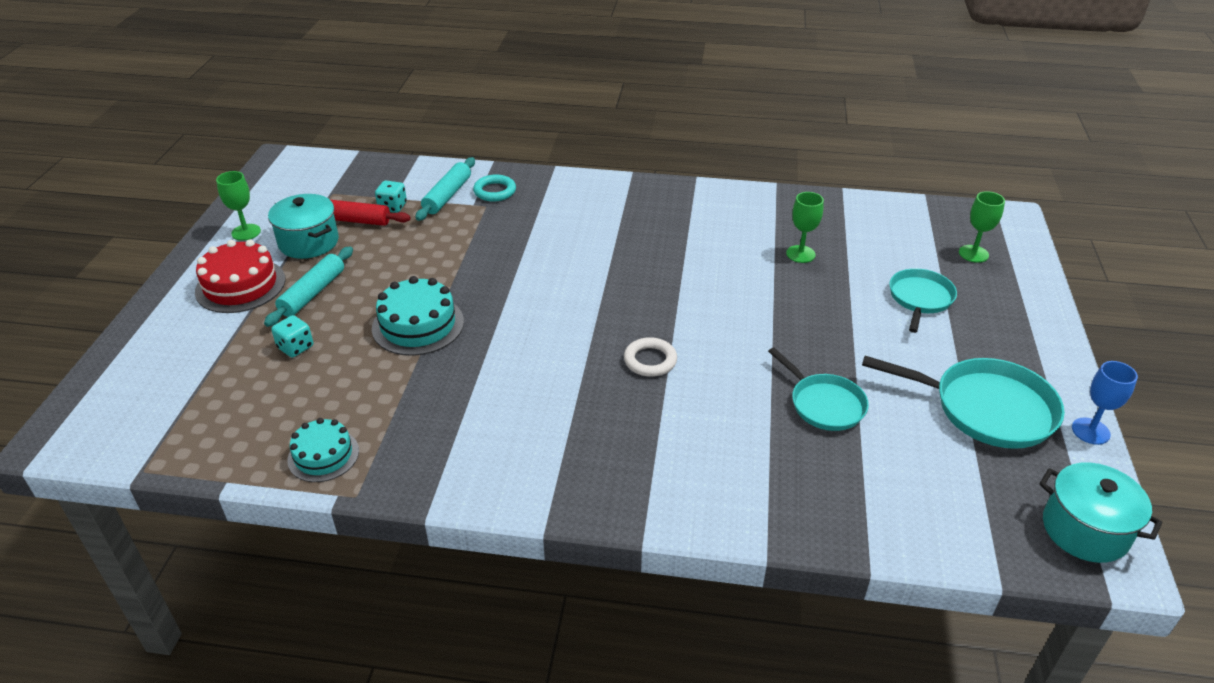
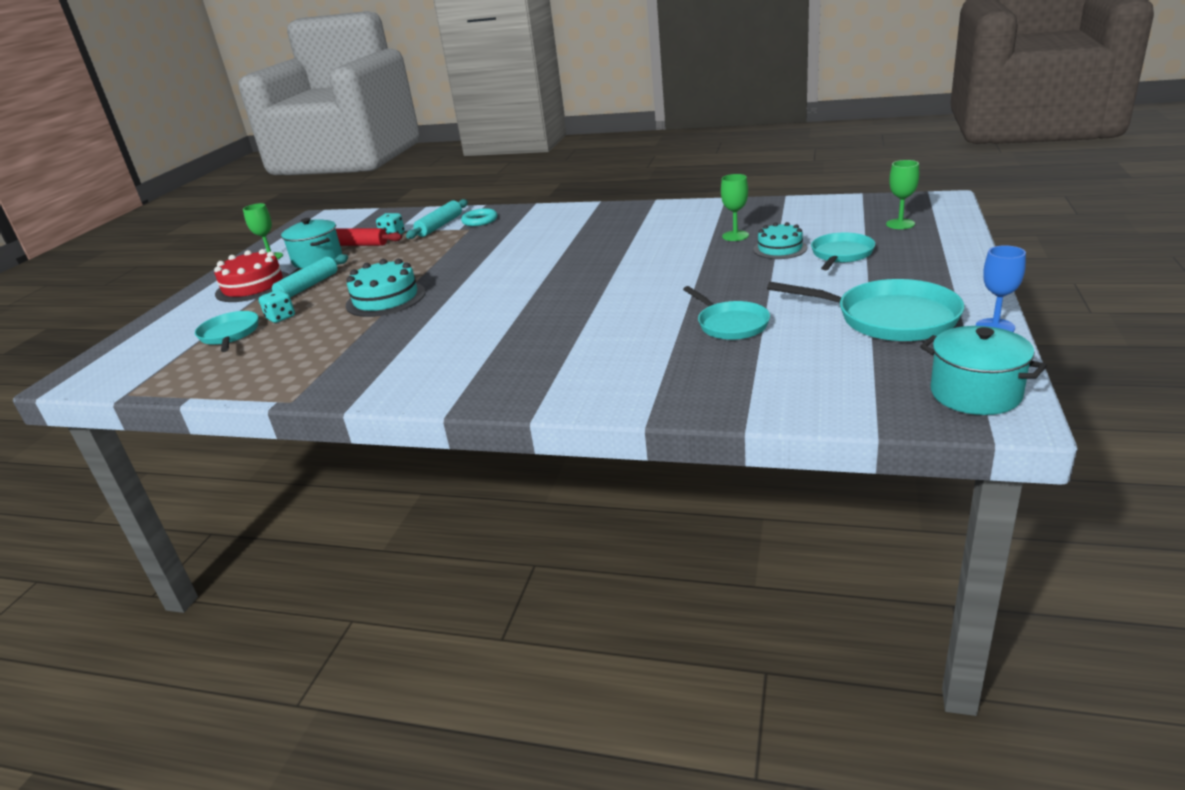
camera: 10 degrees right, 10 degrees down
turquoise cake [287,418,359,482] -> turquoise cake moved to [753,222,807,259]
white ring [624,337,677,377] -> none
none -> turquoise pan [195,311,258,352]

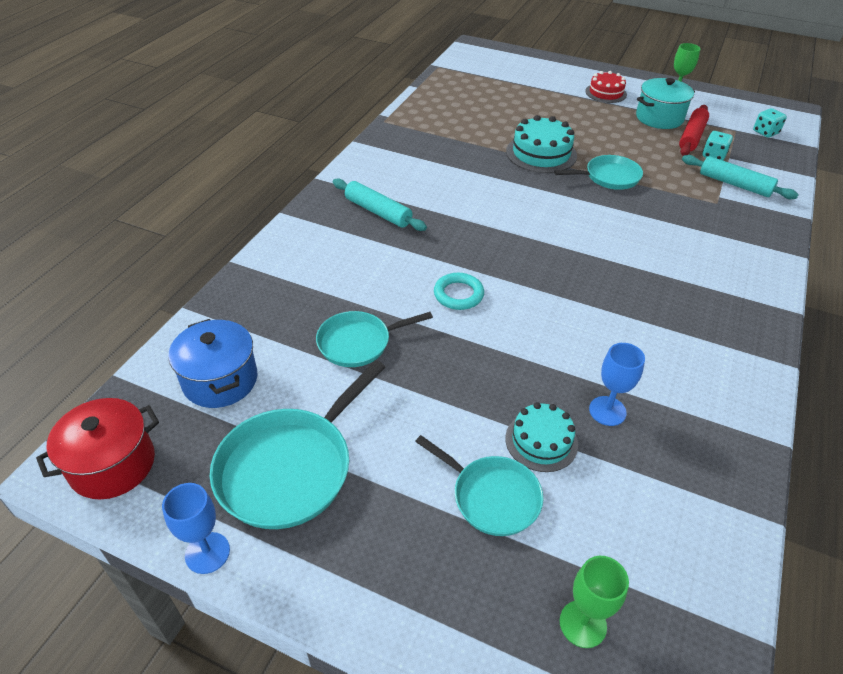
camera: 95 degrees right, 15 degrees up
turquoise pan [195,311,258,352] -> turquoise pan moved to [554,155,643,190]
red cake [214,249,289,302] -> red cake [585,71,627,103], size x0.66
turquoise rolling pin [258,254,348,303] -> turquoise rolling pin moved to [333,178,427,231]
turquoise dice [259,290,295,323] -> turquoise dice moved to [753,108,787,138]
turquoise ring [461,208,497,226] -> turquoise ring moved to [434,273,484,310]
green goblet [721,174,749,241] -> blue goblet [589,343,645,426]
turquoise pot [920,326,1047,415] -> red pot [36,398,159,499]
none -> blue pot [168,319,257,408]

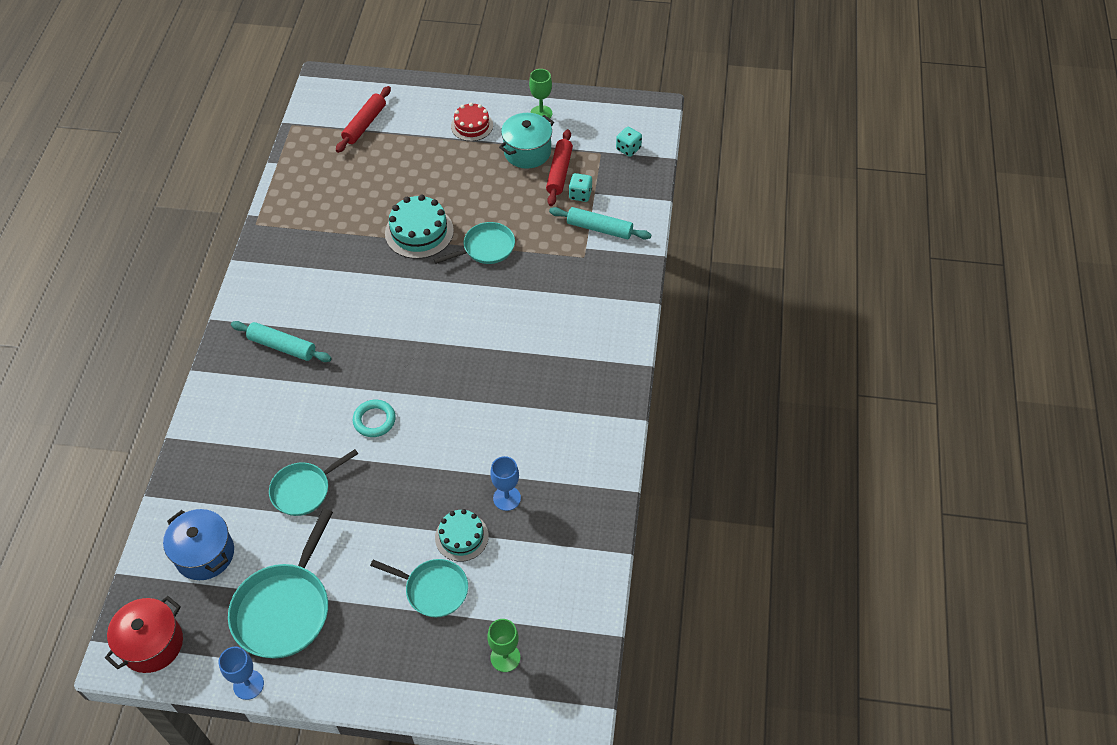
camera: 15 degrees left, 10 degrees up
none -> red rolling pin [336,86,391,153]

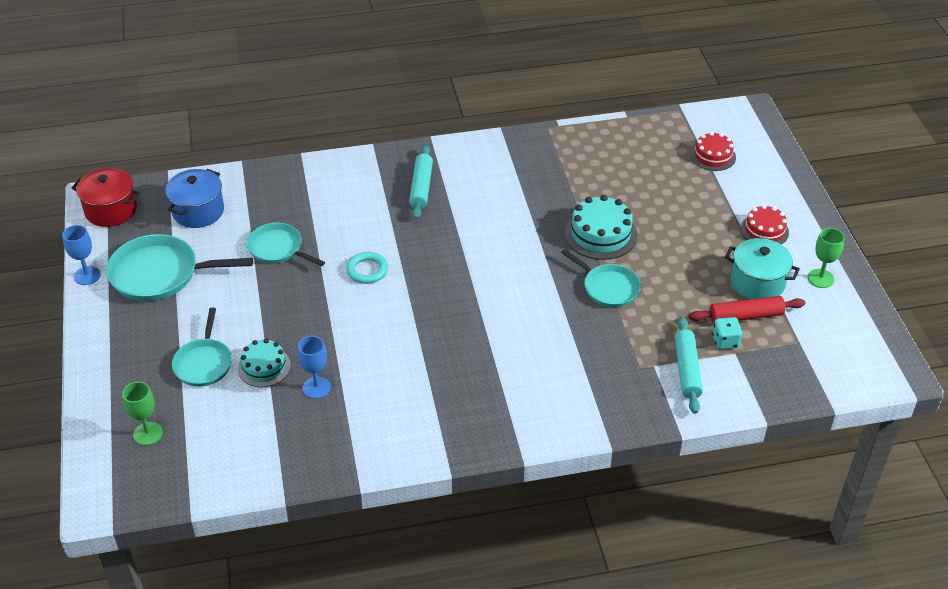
camera: 70 degrees right, 10 degrees down
red rolling pin [336,86,391,153] -> red cake [691,132,736,171]
turquoise dice [616,127,642,157] -> none

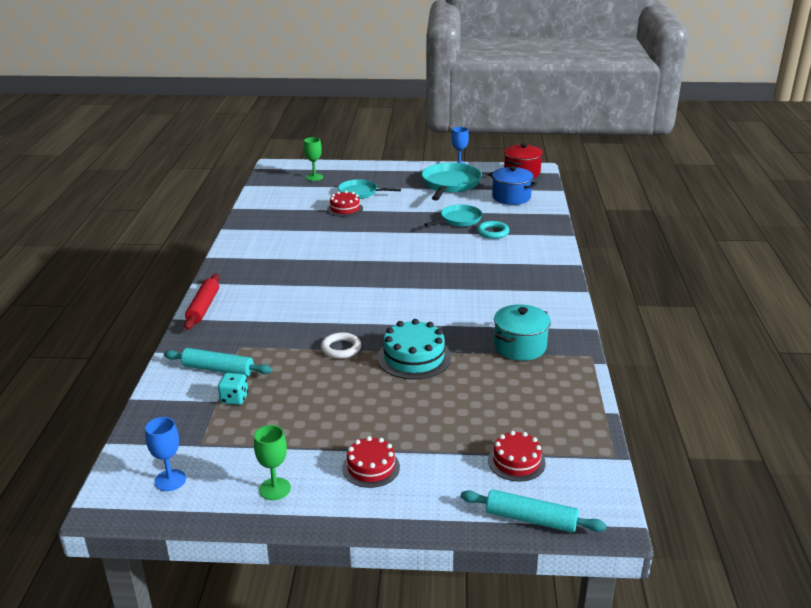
camera: 105 degrees right, 15 degrees down
turquoise cake [238,339,291,387] -> red cake [327,191,363,217]
blue goblet [298,336,331,399] -> blue goblet moved to [145,417,186,491]
turquoise ring [346,252,388,284] -> turquoise ring moved to [477,221,509,239]
turquoise rolling pin [409,145,433,219] -> turquoise rolling pin moved to [461,489,606,533]
turquoise pan [561,249,641,307] -> white ring [321,332,361,359]
red rolling pin [689,296,805,323] -> red rolling pin moved to [184,274,220,330]
turquoise pot [725,238,800,299] -> turquoise pot moved to [494,304,551,361]

